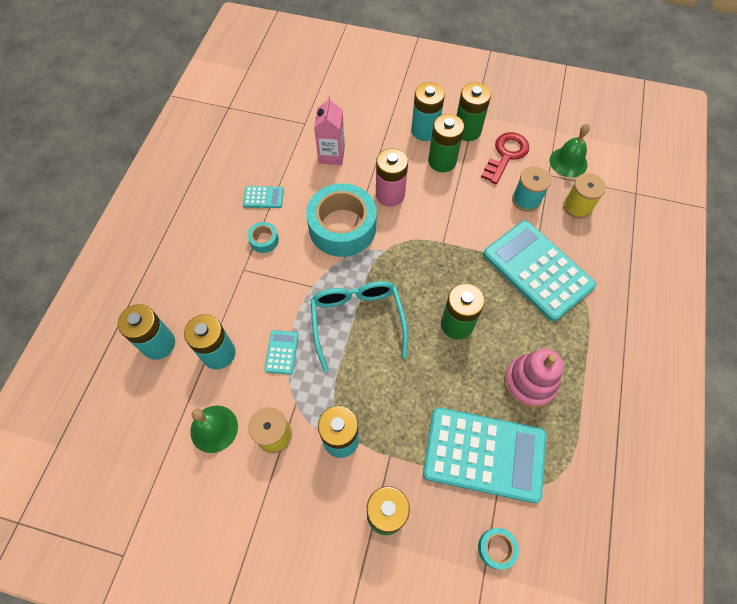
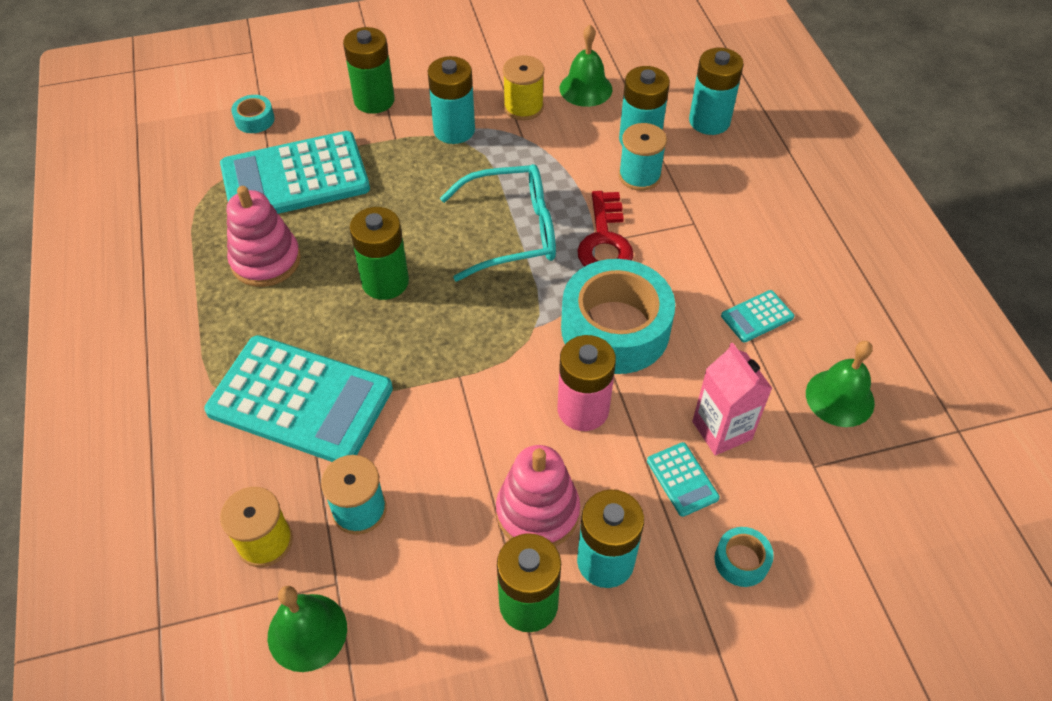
camera: 150 degrees right, 10 degrees down
turquoise tape [247,222,279,253] -> turquoise tape moved to [715,527,774,587]
turquoise calculator [264,330,299,375] -> turquoise calculator moved to [647,442,720,517]
turquoise glasses [310,281,408,372] -> turquoise glasses turned 60 degrees counterclockwise [440,164,556,281]
green battery [428,114,464,172] -> pink stacking toy [496,445,580,546]
red key [481,132,529,184] -> red key moved to [577,191,633,267]
none -> turquoise spool [619,123,667,191]
none -> green bell [806,341,875,427]

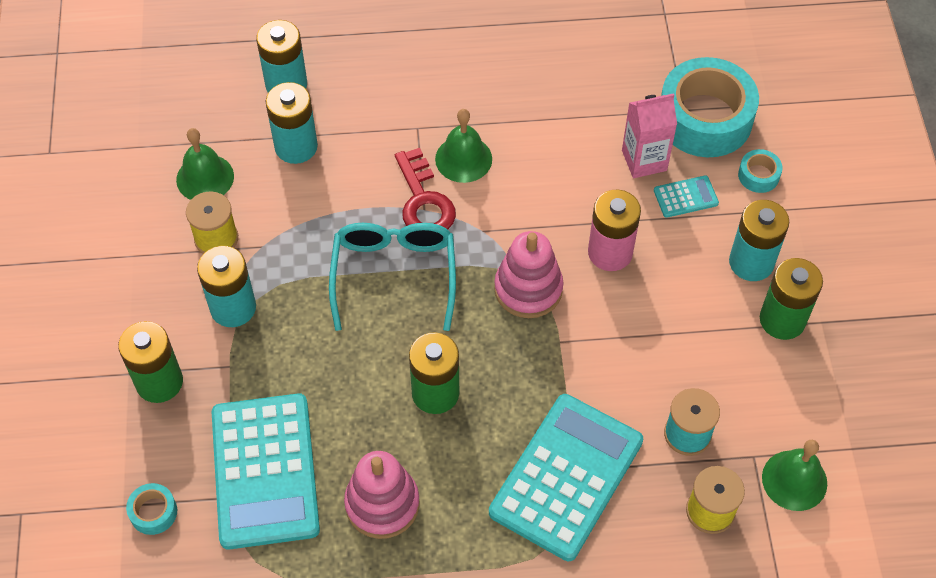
camera: 80 degrees left, 5 degrees up
pink stacking toy [496,445,580,546] -> pink stacking toy moved to [494,231,564,318]
turquoise tape [561,259,675,374] -> turquoise tape moved to [661,57,759,157]
red key [577,191,633,267] -> red key turned 60 degrees clockwise [395,148,456,230]
turquoise spool [619,123,667,191] -> none
turquoise calculator [721,290,794,343] -> none
green bell [806,341,875,427] -> green bell moved to [435,109,492,183]

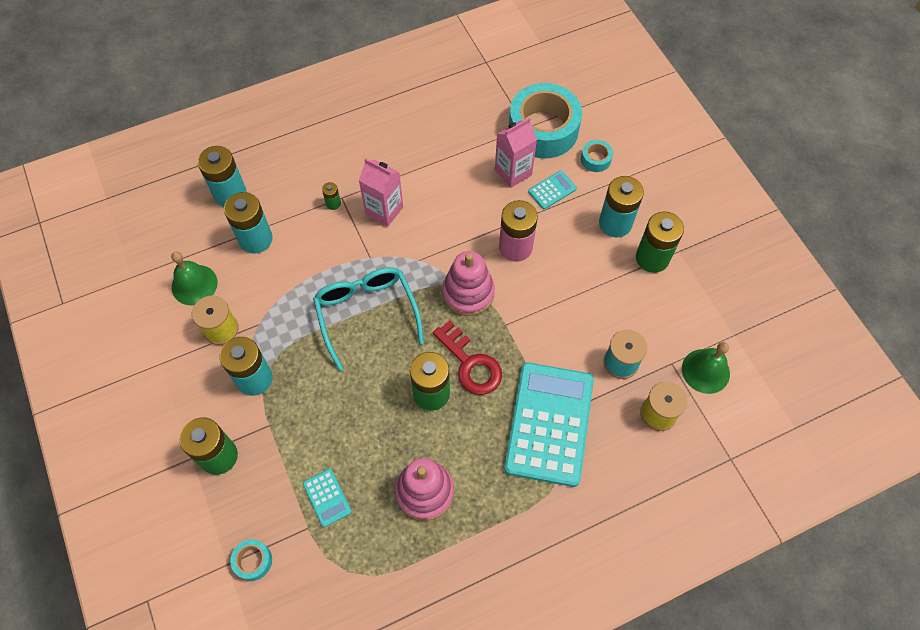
camera: 20 degrees left, 5 degrees up
turquoise calculator [212,393,320,550] -> turquoise calculator [303,469,352,527], size x0.42
red key [395,148,456,230] -> red key moved to [433,320,502,395]
green bell [435,109,492,183] -> pink carton [359,158,403,226]
none -> green battery [322,182,341,210]

